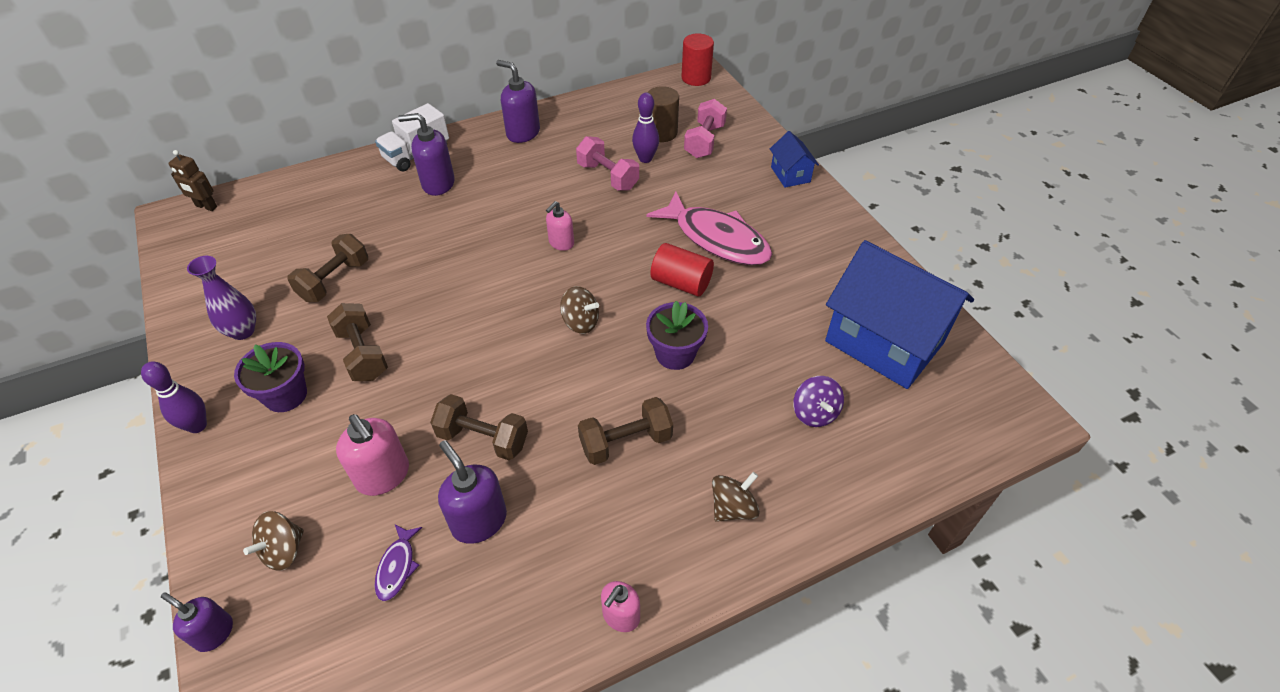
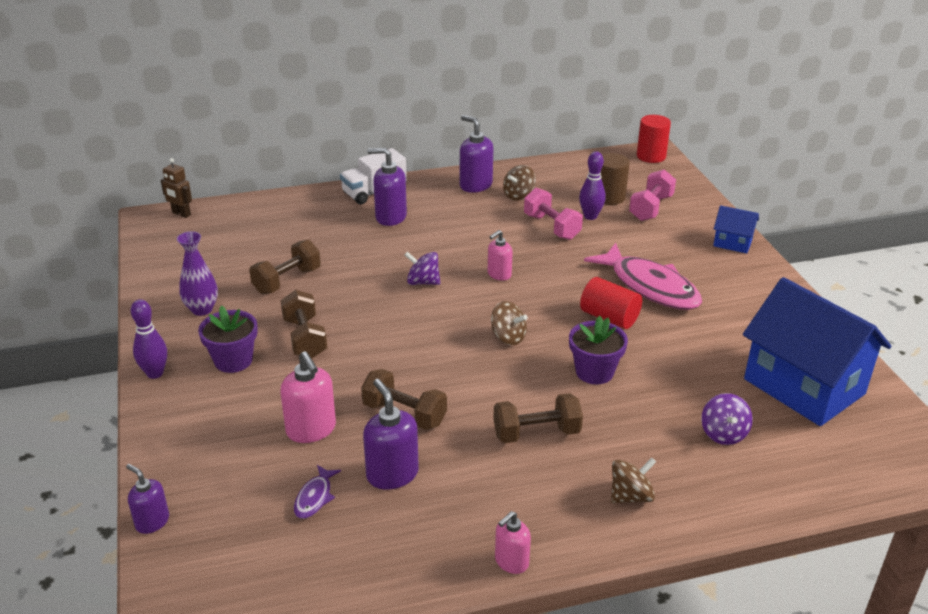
camera: 10 degrees right, 15 degrees down
brown spinning top [243,511,304,571] -> brown spinning top moved to [503,165,536,201]
blue house [770,131,819,188] -> blue house turned 60 degrees counterclockwise [713,205,759,253]
none -> purple spinning top [404,251,440,285]

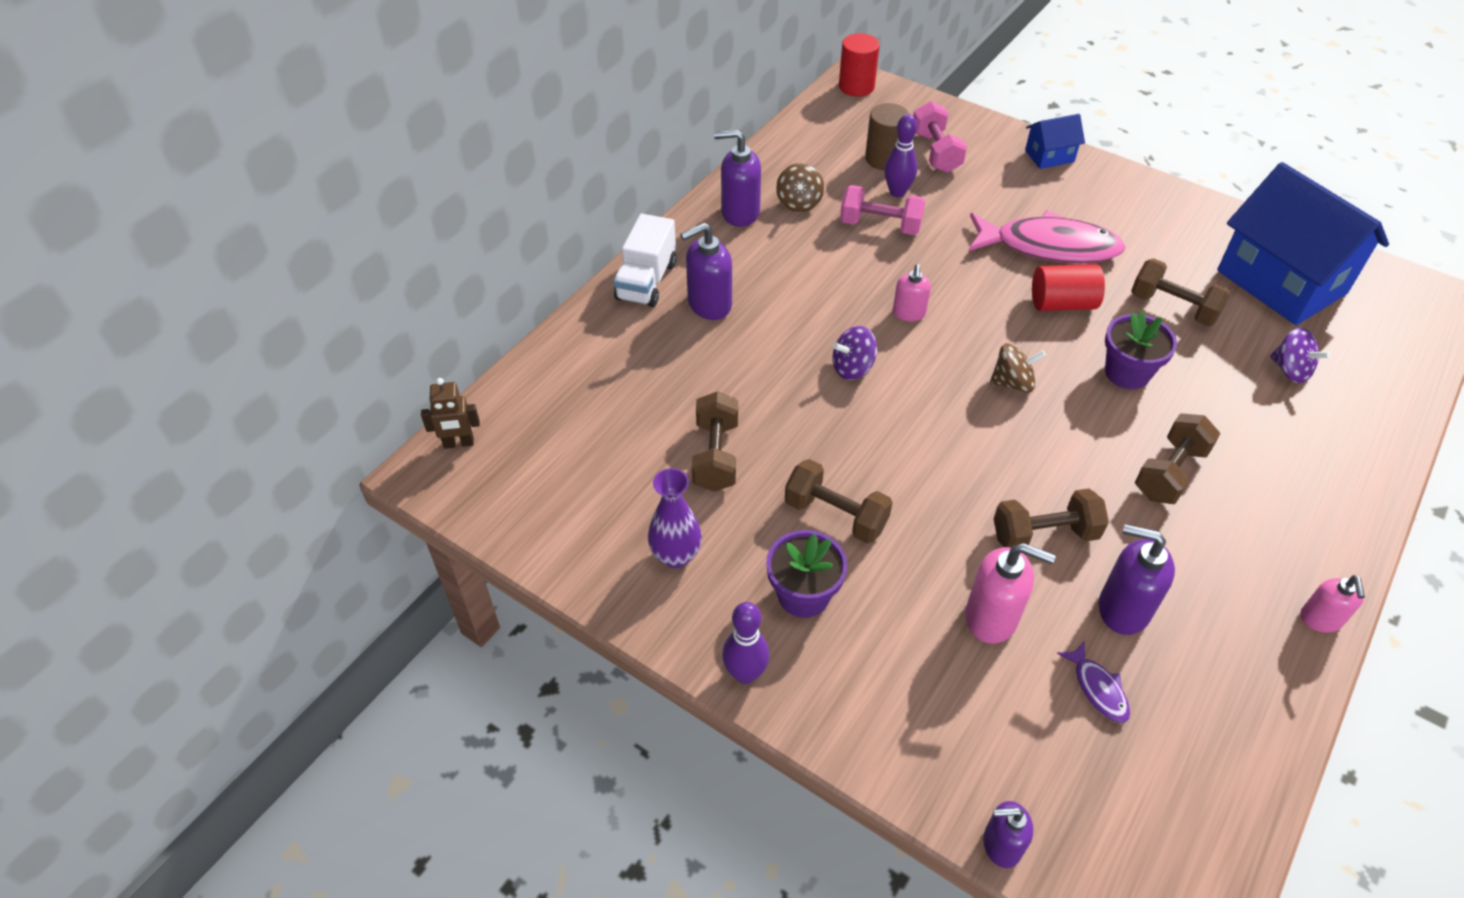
camera: 40 degrees left, 15 degrees up
brown spinning top [611,458,656,504] -> none
blue house [743,277,891,426] -> blue house turned 45 degrees clockwise [1217,162,1389,325]
none -> brown dumbbell [1131,258,1231,326]

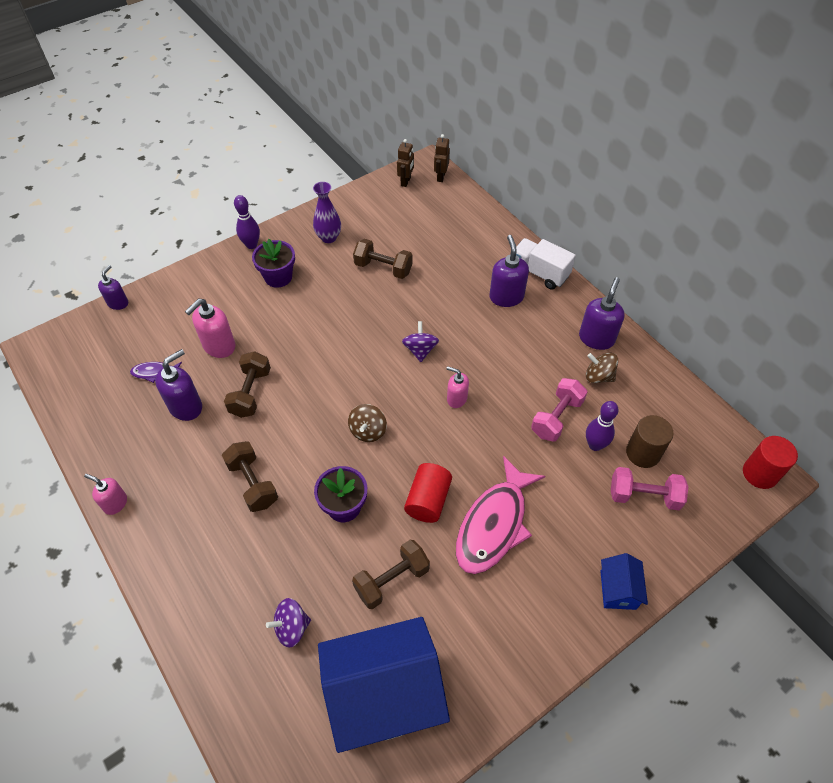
camera: 110 degrees right, 5 degrees up
brown dumbbell [785,459,893,543] -> none
none -> brown robot [397,139,414,187]

